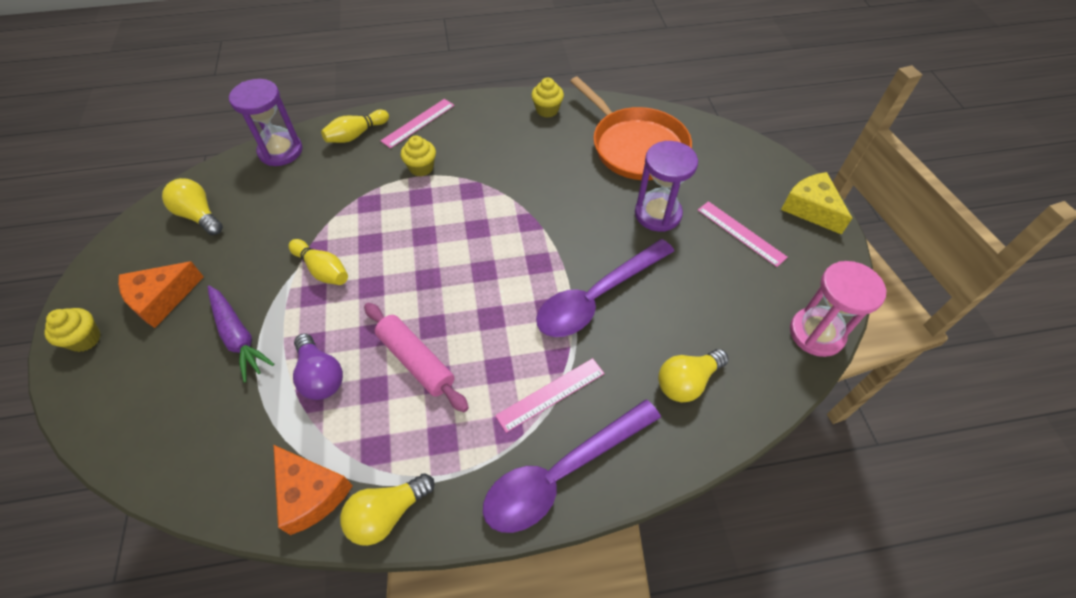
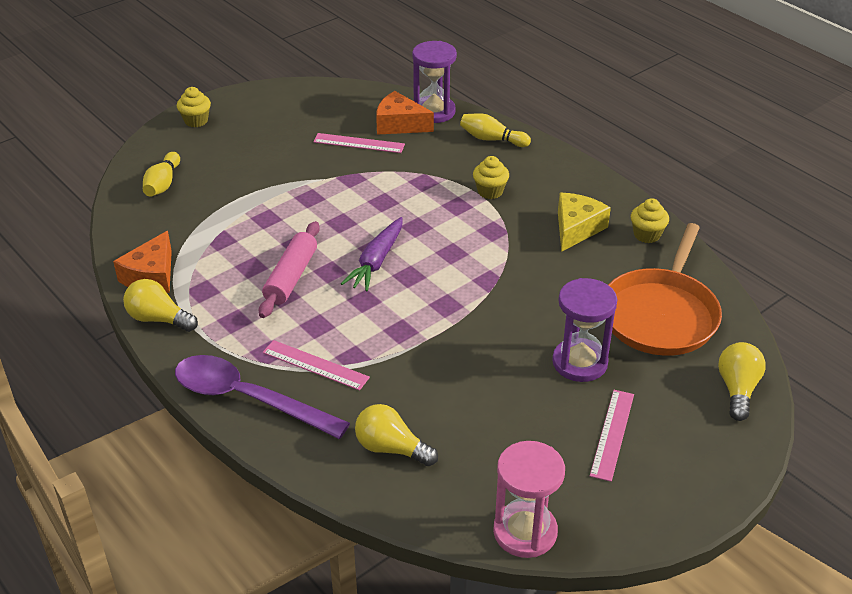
camera: 60 degrees right, 15 degrees down
orange cheese [118,261,204,328] -> orange cheese moved to [376,91,434,135]
yellow light bulb [162,178,223,235] -> yellow light bulb moved to [718,342,766,421]
purple carrot [208,285,274,383] -> purple carrot moved to [341,217,403,292]
yellow bowling pin [289,239,348,285] -> yellow bowling pin moved to [143,152,180,197]
purple light bulb [293,334,343,400] -> none
pink ruler [381,99,455,148] -> pink ruler moved to [313,133,405,153]
purple spoon [536,239,674,337] -> none
yellow cheese [781,172,852,235] -> yellow cheese moved to [558,193,611,252]

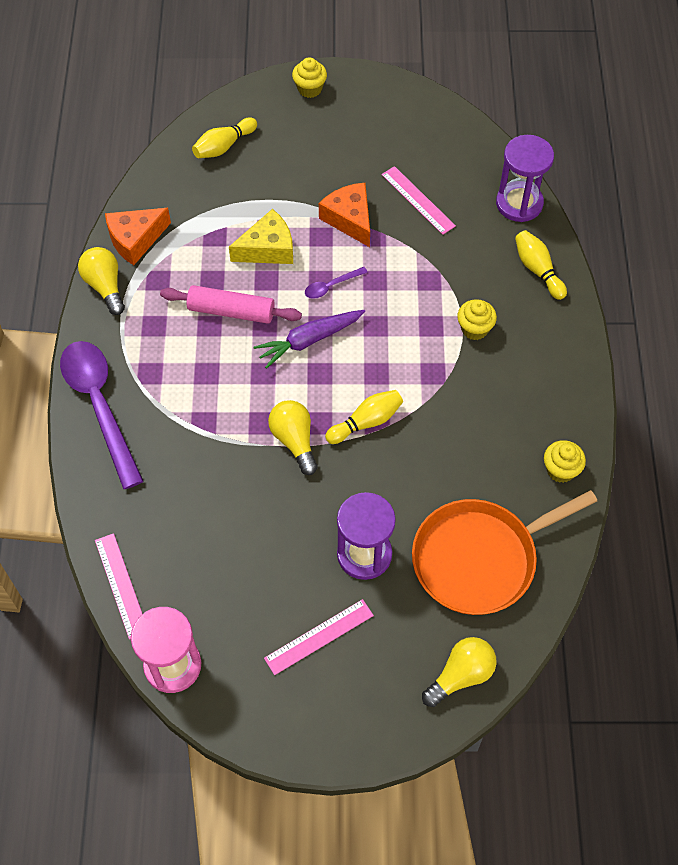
camera: 40 degrees right, 20 degrees up
pink rolling pin [259,221,320,318] -> pink rolling pin turned 45 degrees clockwise [160,285,302,324]
pink ruler [263,340,370,391] -> pink ruler moved to [95,533,142,640]
yellow light bulb [355,404,438,466] -> yellow light bulb moved to [268,400,318,475]
orange cheese [376,91,434,135] -> orange cheese moved to [319,183,370,247]
yellow cheese [558,193,611,252] -> yellow cheese moved to [229,209,293,264]
none -> purple spoon [305,267,368,299]
none -> yellow bowling pin [325,390,403,444]

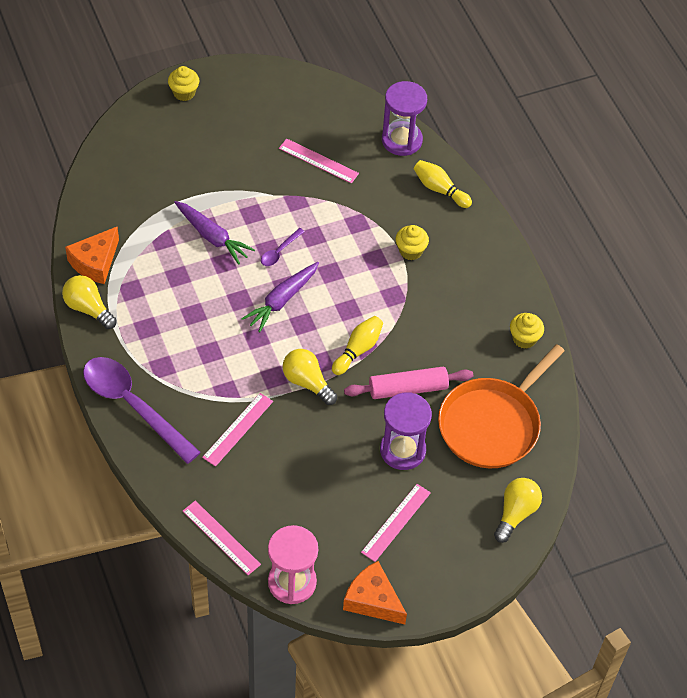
camera: 25 degrees left, 5 degrees down
pink rolling pin [160,285,302,324] -> pink rolling pin moved to [344,367,473,399]
yellow bowling pin [192,117,257,158] -> none
yellow cheese [229,209,293,264] -> purple carrot [174,201,255,265]
orange cheese [319,183,370,247] -> orange cheese moved to [343,561,407,625]
none -> pink ruler [202,393,273,467]

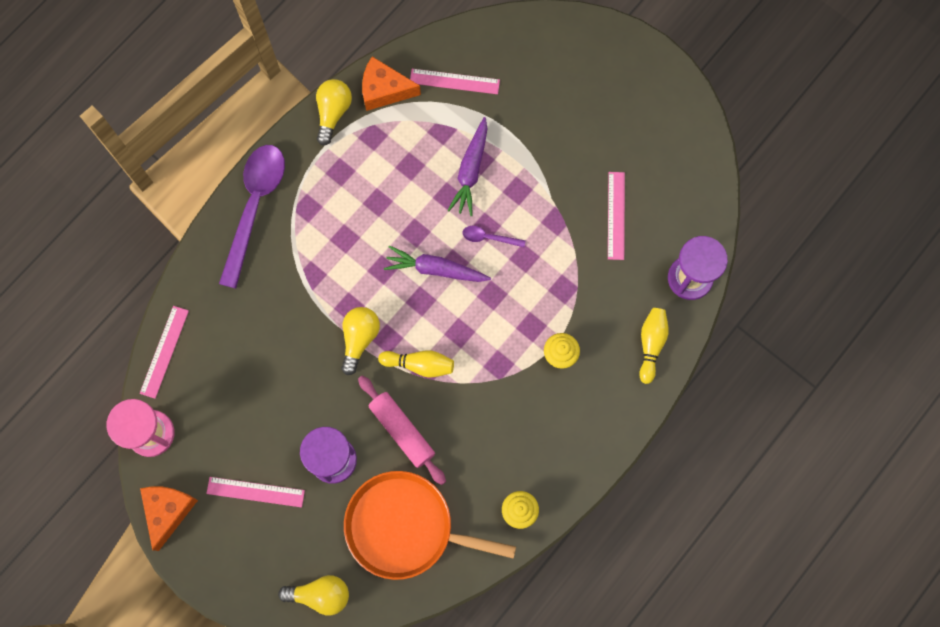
camera: 65 degrees right, 20 degrees up
yellow cupcake [168,66,200,101] -> none
pink ruler [202,393,273,467] -> pink ruler moved to [410,69,500,94]

